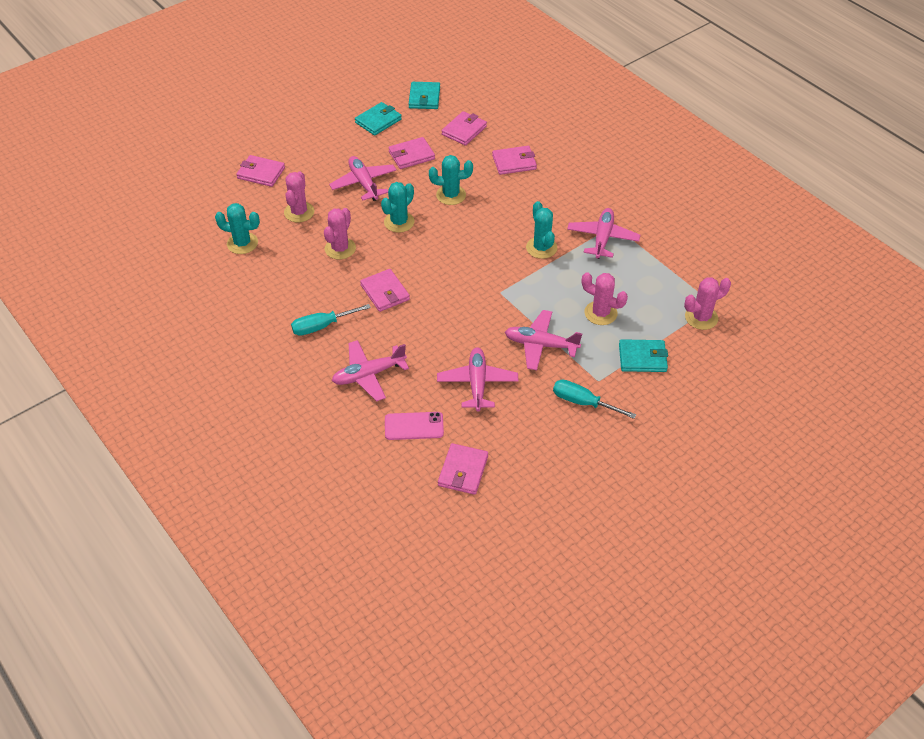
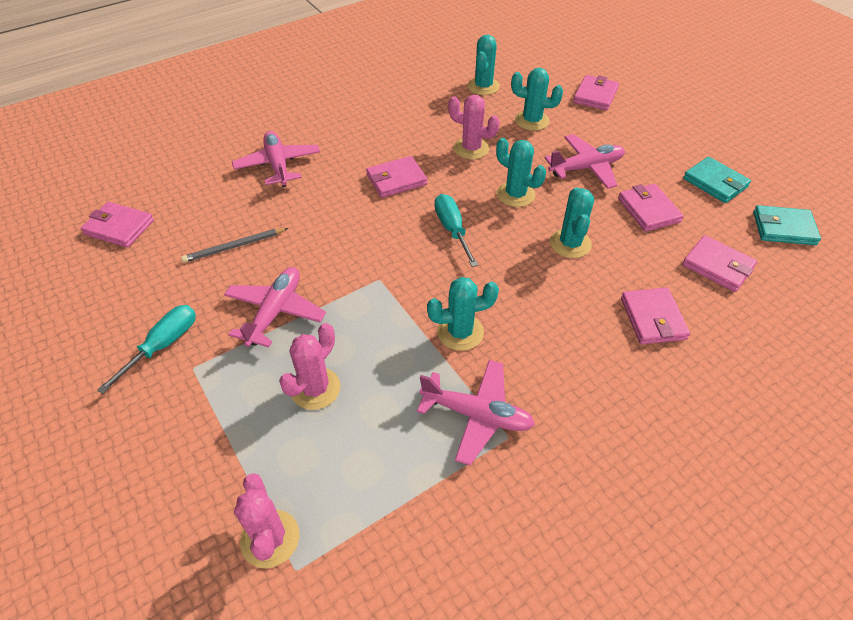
camera: 95 degrees right, 0 degrees up
pink cactus [284,171,315,222] -> turquoise cactus [511,68,563,131]
turquoise screwdriver [291,304,371,336] -> turquoise screwdriver moved to [434,194,478,267]
pink phone [385,412,444,440] -> none
pink plane [437,348,518,411] -> grey pencil [181,228,288,263]
turquoise wallet [619,339,668,372] -> none

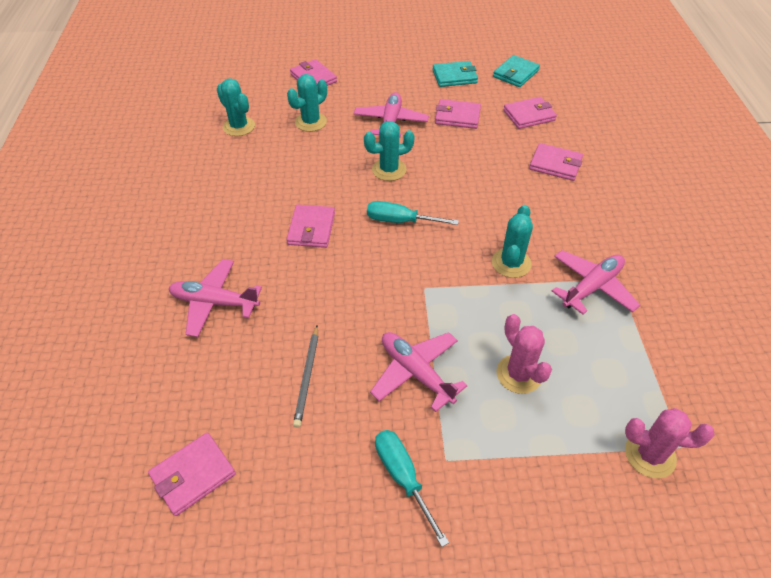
camera: 60 degrees left, 0 degrees up
pink cactus [448,95,500,159] -> none
turquoise cactus [550,188,594,258] -> none

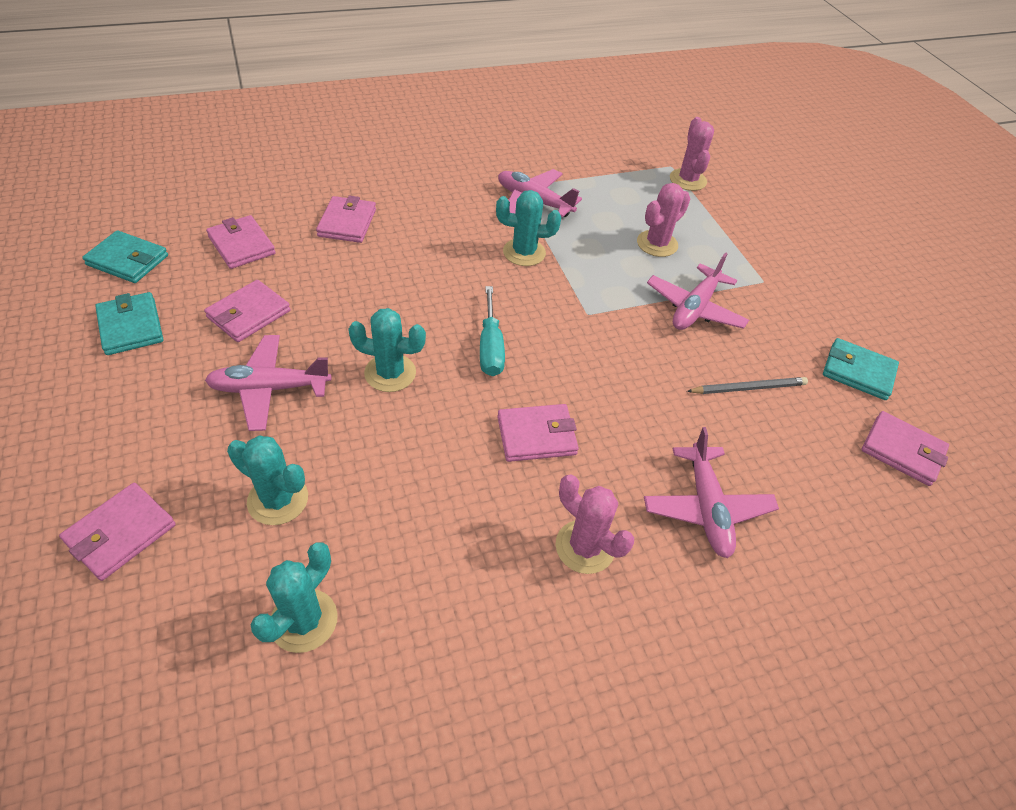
camera: 110 degrees left, 0 degrees up
turquoise cactus [364,121,415,181] -> turquoise cactus turned 45 degrees counterclockwise [348,308,426,392]
turquoise screwdriver [375,430,449,547] -> none
pink wallet [435,99,481,129] -> pink wallet turned 45 degrees clockwise [204,280,291,342]
none -> pink cactus [555,474,634,574]
none -> turquoise wallet [823,338,899,400]

